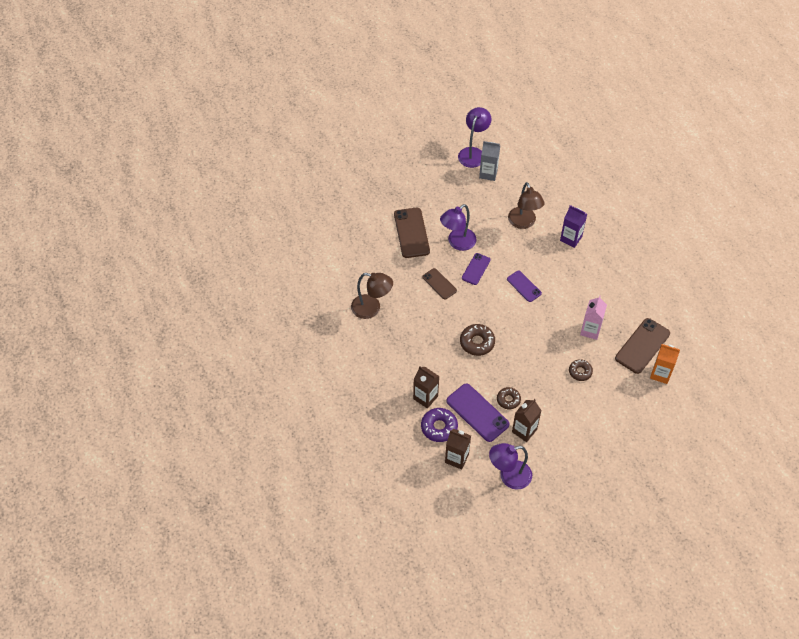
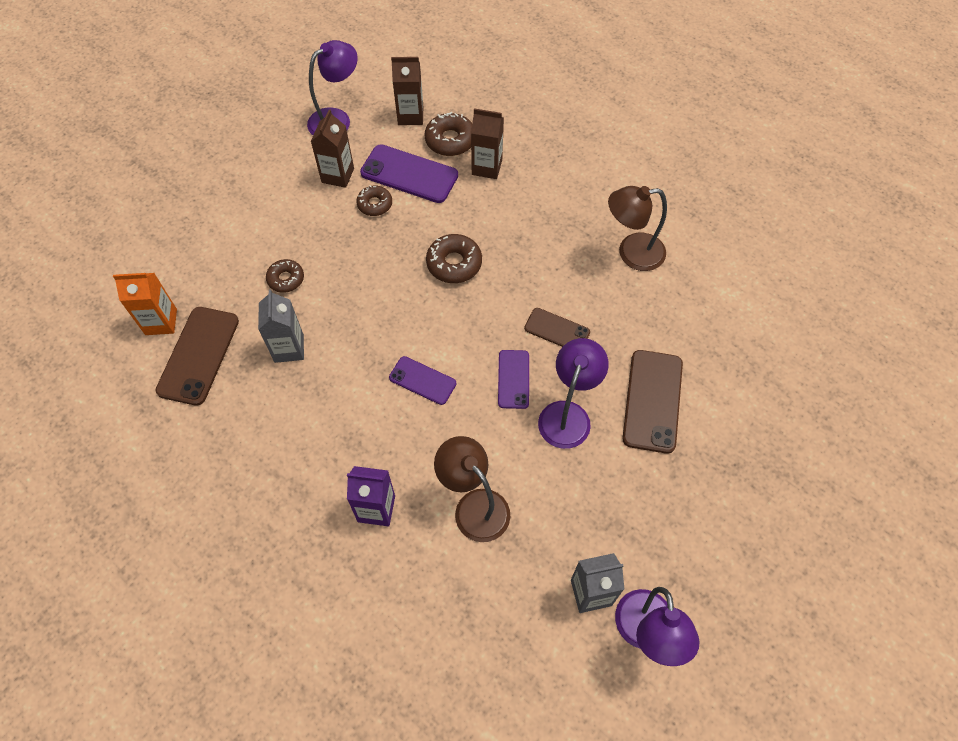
camera: 155 degrees right, 5 degrees up
brown phone [394,208,430,258] -> brown phone turned 45 degrees clockwise [622,350,683,454]
purple donut [421,408,458,442] -> brown donut [425,112,472,156]
pink carton [580,296,607,340] -> grey carton [258,289,304,363]

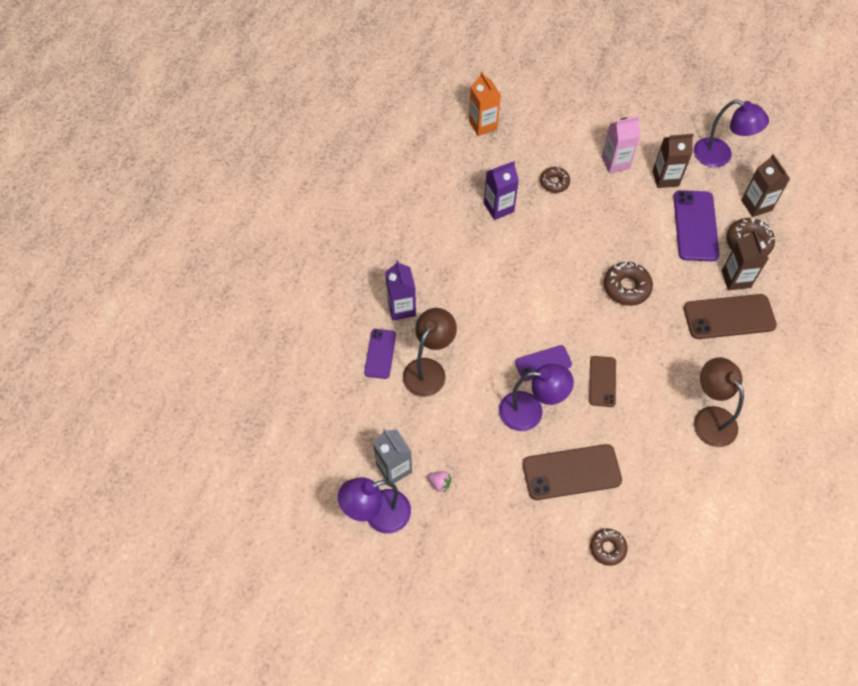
camera: 70 degrees right, 0 degrees up
brown phone [156,307,239,406] -> brown phone moved to [683,294,777,339]
grey carton [258,289,304,363] -> purple carton [484,161,519,220]
brown donut [356,185,392,216] -> brown donut moved to [590,528,627,566]
purple phone [389,356,456,405] -> purple phone moved to [364,329,396,379]
none -> pink strawberry [427,471,451,492]
none -> pink carton [602,116,640,174]

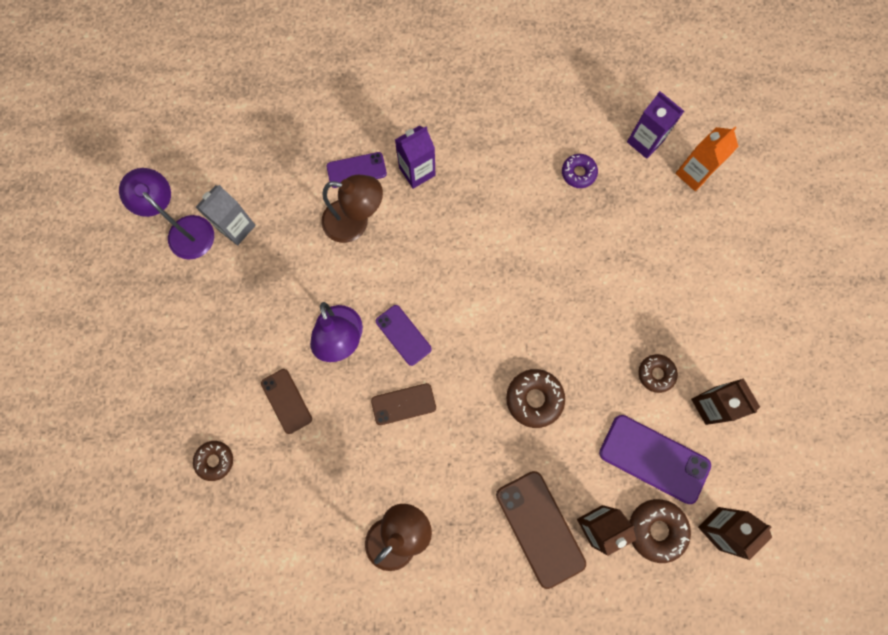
camera: 70 degrees right, 15 degrees up
pink strawberry [427,471,451,492] -> none
purple carton [484,161,519,220] -> purple carton moved to [627,91,684,159]
brown phone [522,444,622,500] -> brown phone [261,369,312,434], size x0.60
brown donut [540,167,570,193] -> brown donut moved to [638,354,678,393]
pink carton [602,116,640,174] -> none
purple phone [674,190,720,261] -> purple phone turned 45 degrees clockwise [599,415,711,504]
purple lamp [694,100,769,167] -> none
none -> purple donut [562,154,598,188]

